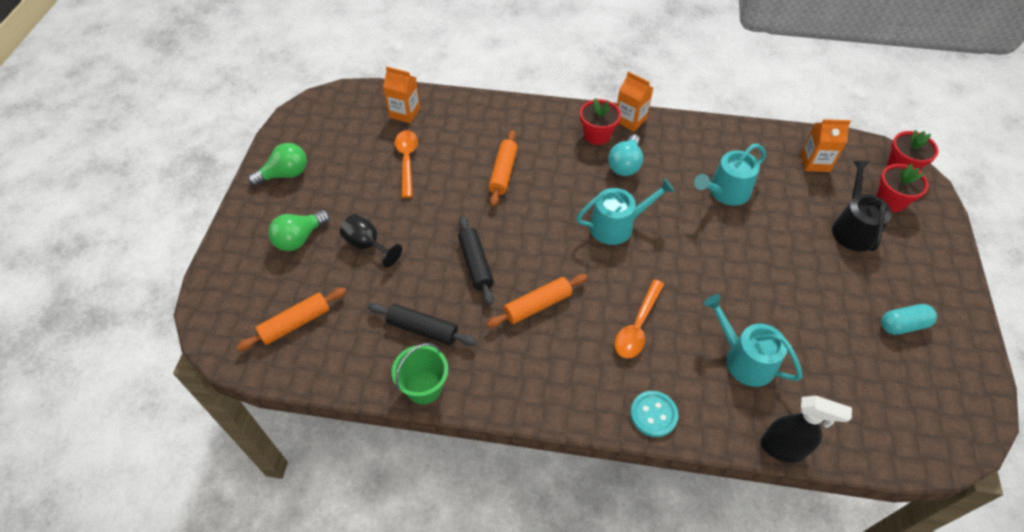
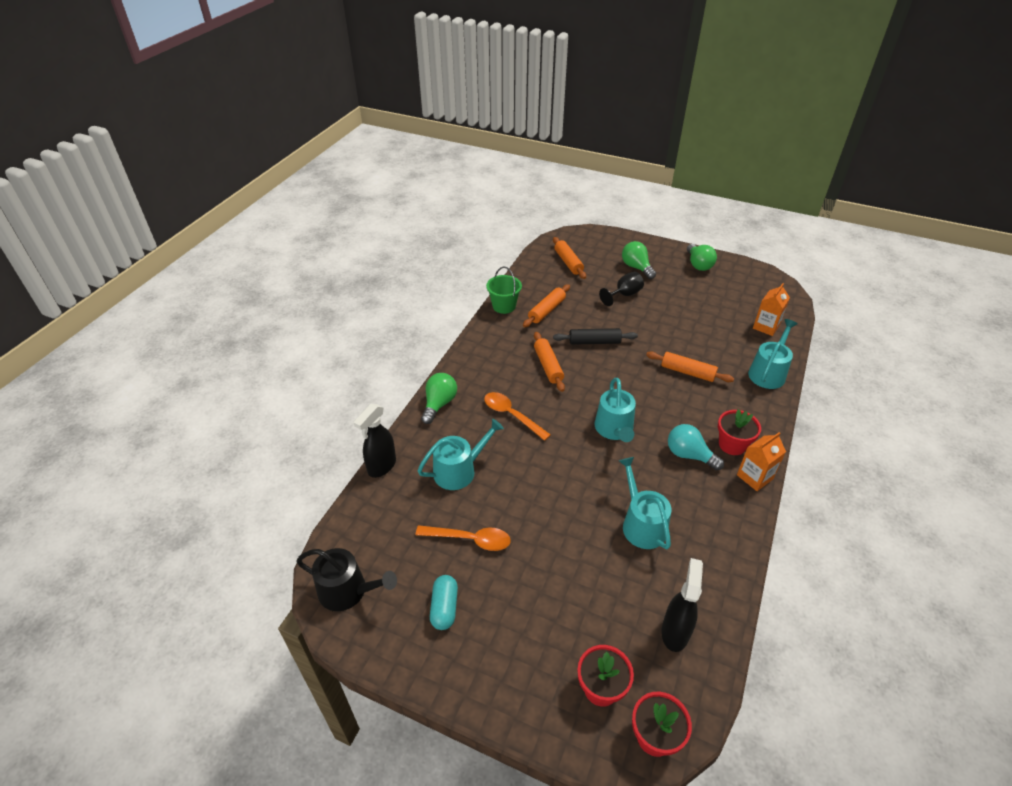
camera: 105 degrees right, 10 degrees down
black rolling pin [368,303,477,346] -> orange rolling pin [523,284,570,327]
orange spoon [395,130,418,198] -> orange spoon moved to [416,525,511,551]
turquoise button [630,391,679,437] -> green light bulb [421,373,457,424]
orange carton [801,119,851,172] -> black spray bottle [661,558,703,652]
black watering can [832,161,892,251] -> black watering can moved to [296,548,397,611]
none -> turquoise watering can [748,319,798,389]

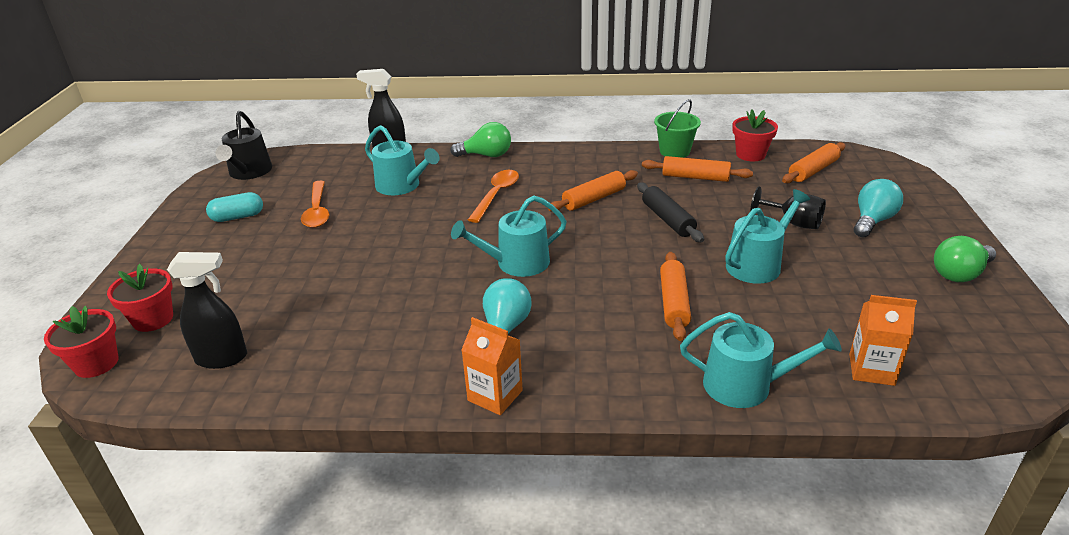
camera: 70 degrees right, 10 degrees down
turquoise watering can [619,457,672,549] -> turquoise watering can moved to [725,189,810,284]
green light bulb [622,241,656,279] -> turquoise light bulb [854,179,903,237]
red flower pot [718,409,761,455] -> red flower pot moved to [732,109,778,162]

